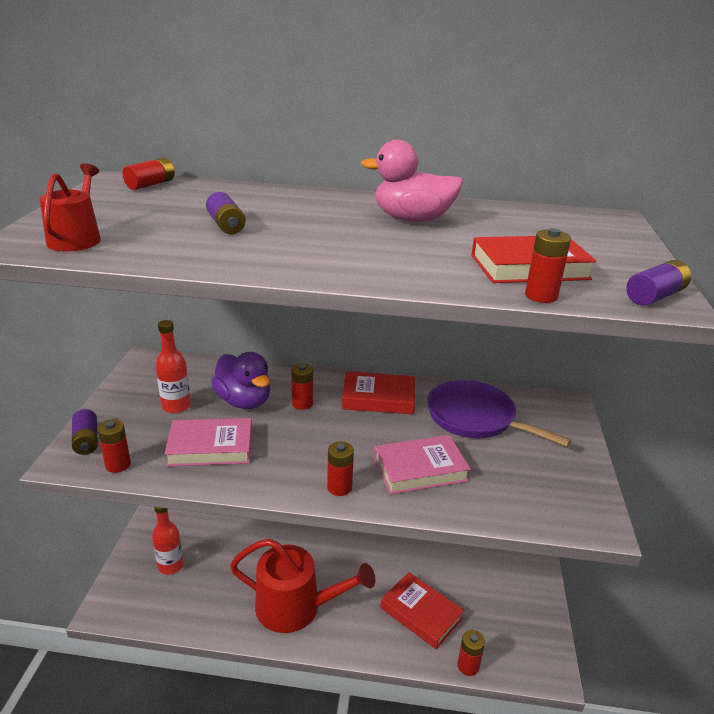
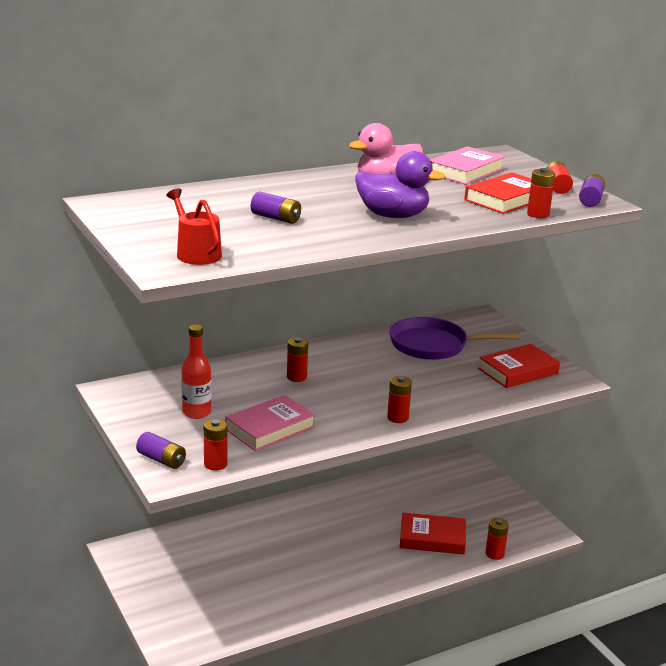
camera: 35 degrees left, 5 degrees down
red battery [123,157,175,190] -> red battery moved to [547,161,573,194]
red bottle [152,507,184,575] -> none
purple duck [211,352,270,409] -> purple duck moved to [356,151,445,218]
red watering can [230,539,375,633] -> none
red book [342,372,415,414] -> red book moved to [478,344,560,388]
pink book [374,435,471,494] -> pink book moved to [430,146,505,185]

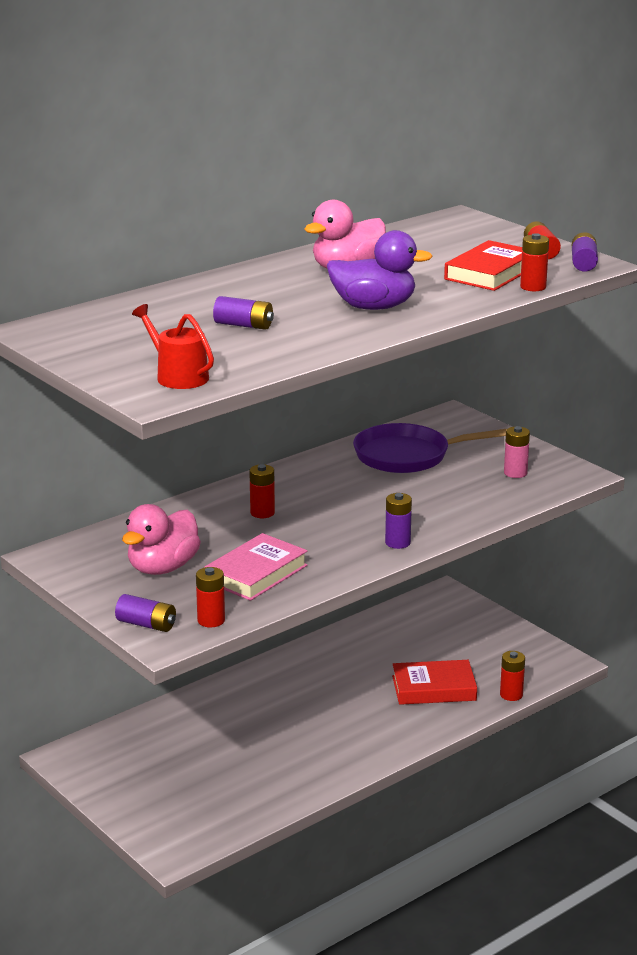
camera: 10 degrees left, 0 degrees up
red bottle [181,324,212,419] -> pink duck [122,504,201,575]
red battery [387,376,412,423] -> purple battery [385,493,412,549]
pink book [430,146,505,185] -> none
red book [478,344,560,388] -> pink battery [504,426,530,478]

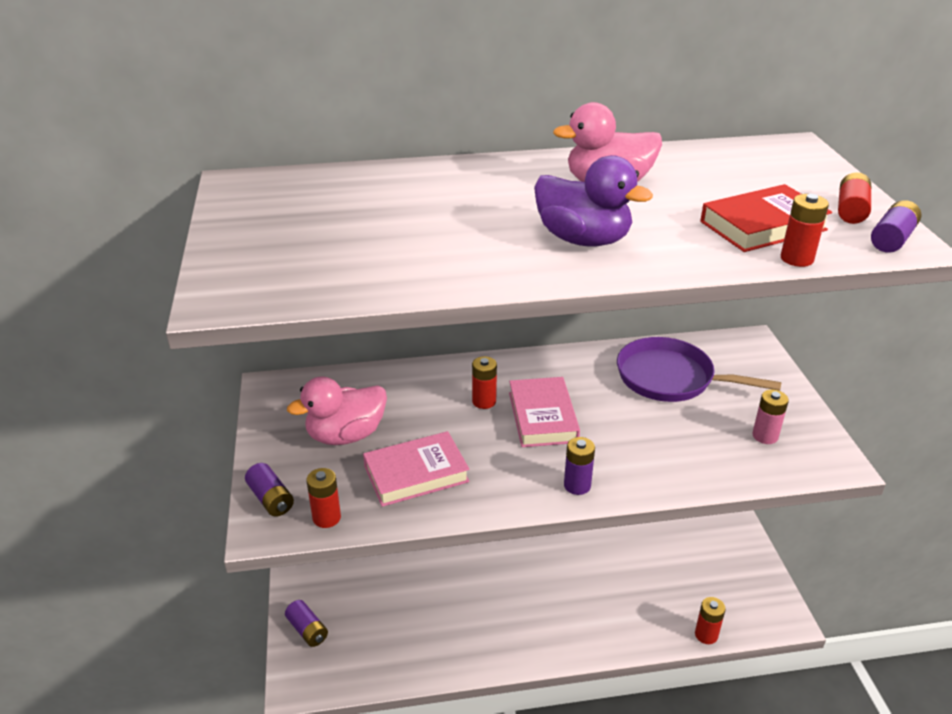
camera: 30 degrees right, 10 degrees up
red watering can [132,304,214,389] -> none
purple battery [213,296,274,330] -> purple battery moved to [285,600,328,647]
red book [392,660,477,705] -> none
none -> pink book [509,377,580,447]

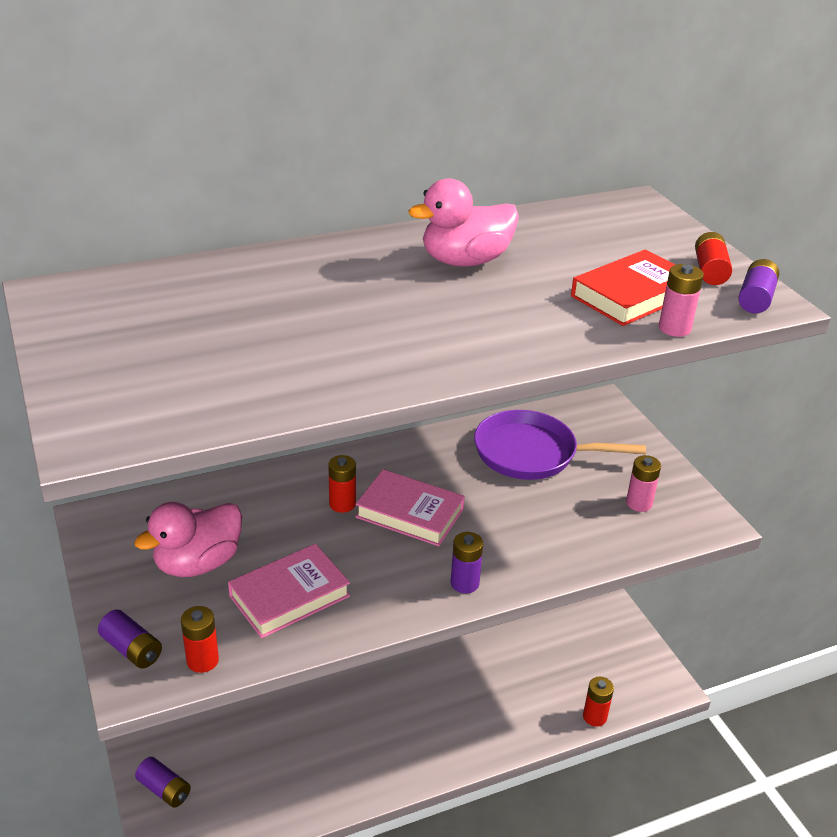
camera: 15 degrees left, 0 degrees up
pink book [509,377,580,447] -> pink book turned 45 degrees counterclockwise [356,469,465,546]
purple duck [534,155,653,247] -> none
red battery [781,194,829,267] -> pink battery [659,264,704,337]

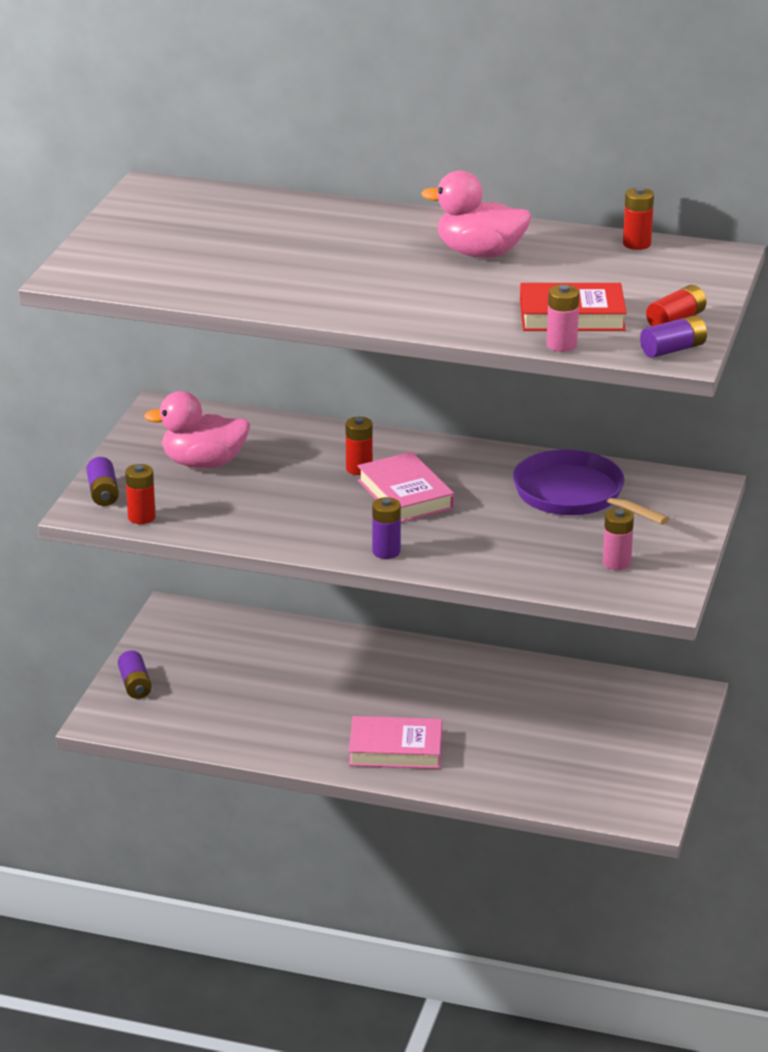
camera: 40 degrees right, 5 degrees down
pink book [228,544,350,638] -> pink book moved to [349,716,442,769]
red battery [583,676,614,727] -> red battery moved to [623,187,654,250]

